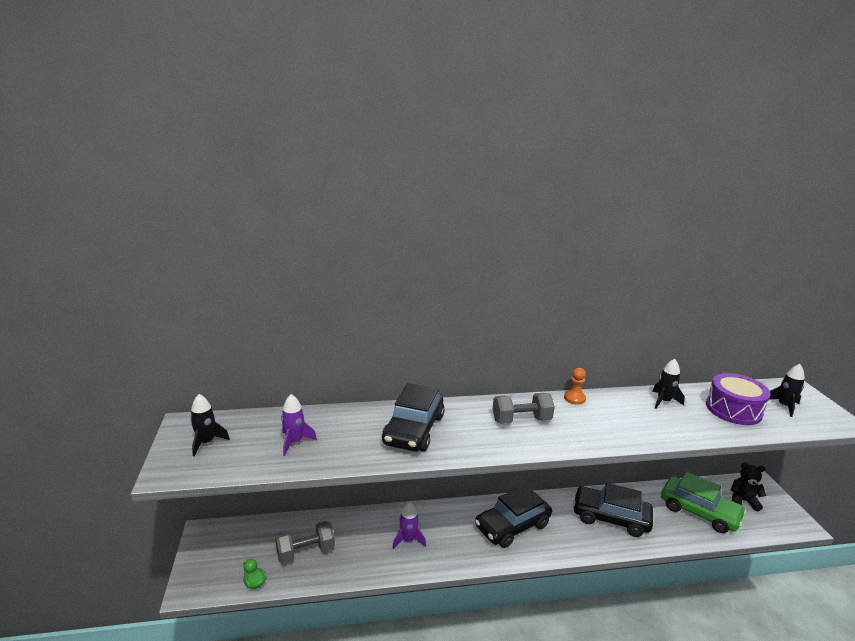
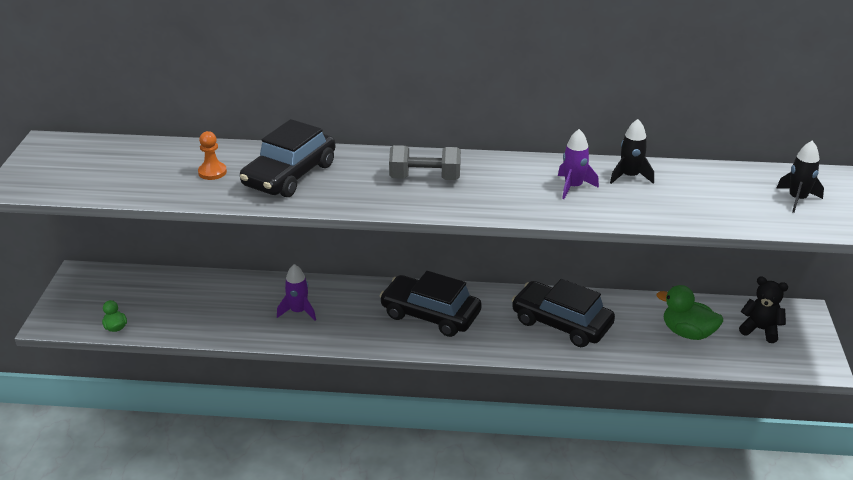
camera: 15 degrees right, 10 degrees up
black rocket [190,394,230,457] -> none
grey dumbbell [275,521,335,564] -> none
purple rocket [281,394,317,456] -> purple rocket moved to [558,129,599,199]
black car [475,485,552,548] -> black car turned 45 degrees clockwise [380,271,482,337]
orange pawn [564,368,586,405] -> orange pawn moved to [198,131,227,180]
green car [661,472,747,533] -> green duck [657,285,723,340]
purple drum [706,373,771,425] -> none

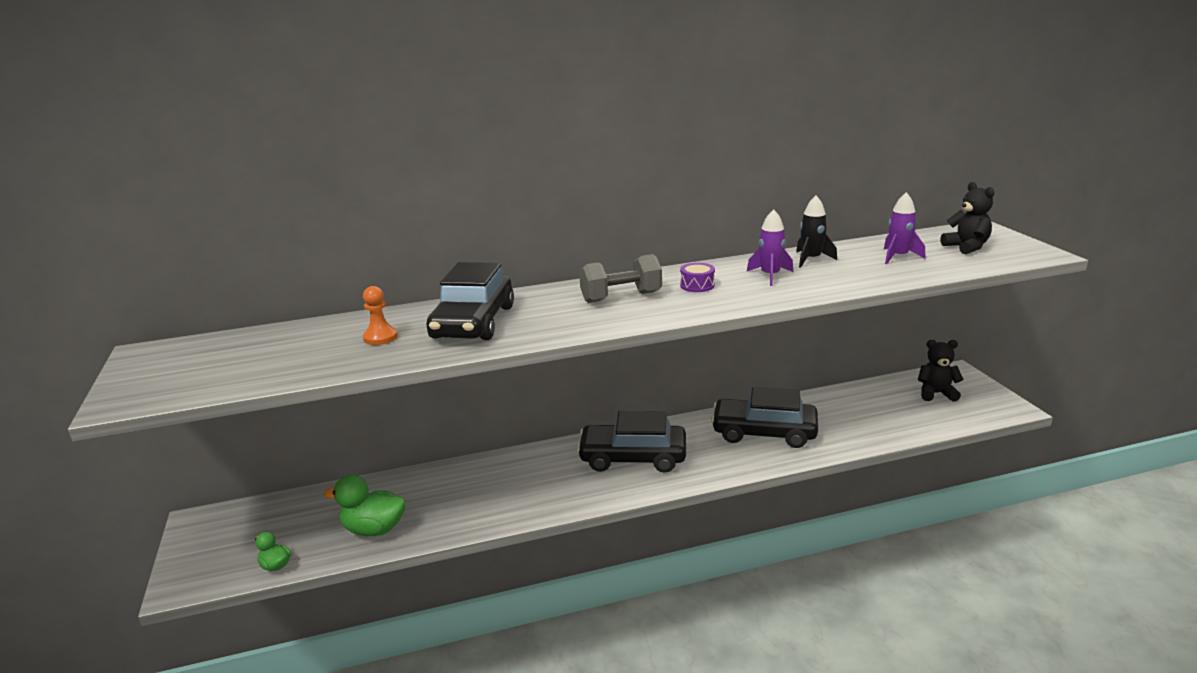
camera: 20 degrees left, 10 degrees down
purple rocket [277,264,316,321] -> purple rocket moved to [884,192,925,264]
green duck [657,285,723,340] -> green duck moved to [324,474,406,536]
black rocket [776,141,824,213] -> black teddy bear [940,182,994,254]
none -> purple drum [680,263,715,292]

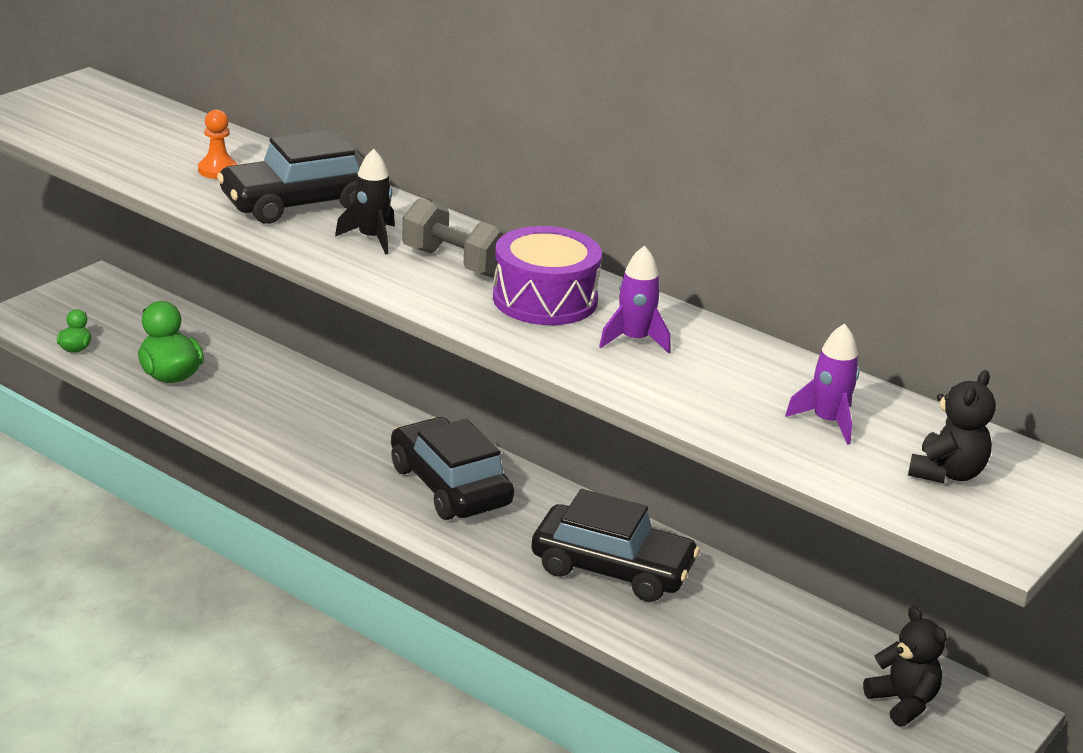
camera: 50 degrees right, 5 degrees up
purple drum [680,263,715,292] -> purple drum [493,226,602,325], size x2.12
black car [711,387,818,448] -> black car turned 135 degrees clockwise [531,489,700,602]
black rocket [796,196,837,268] -> black rocket moved to [335,149,395,255]

